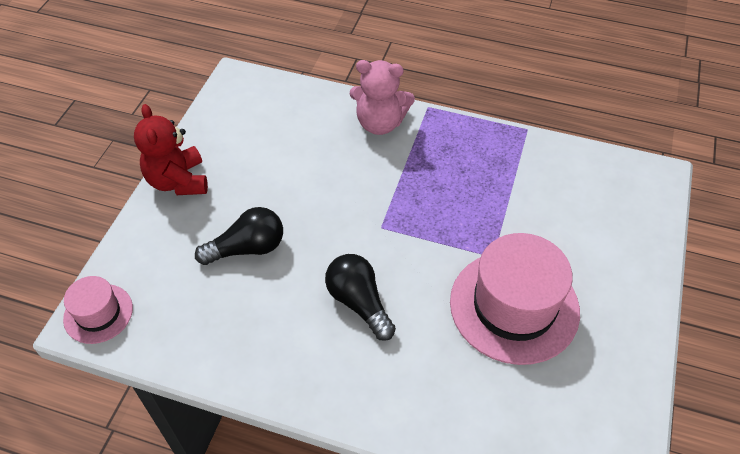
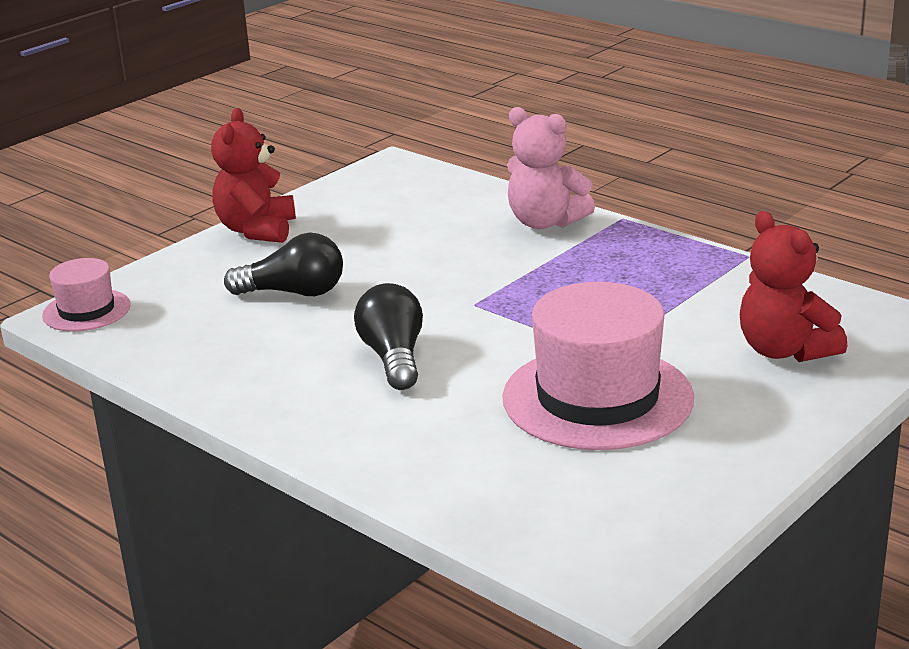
camera: 25 degrees right, 25 degrees down
none -> red teddy bear [740,211,847,362]

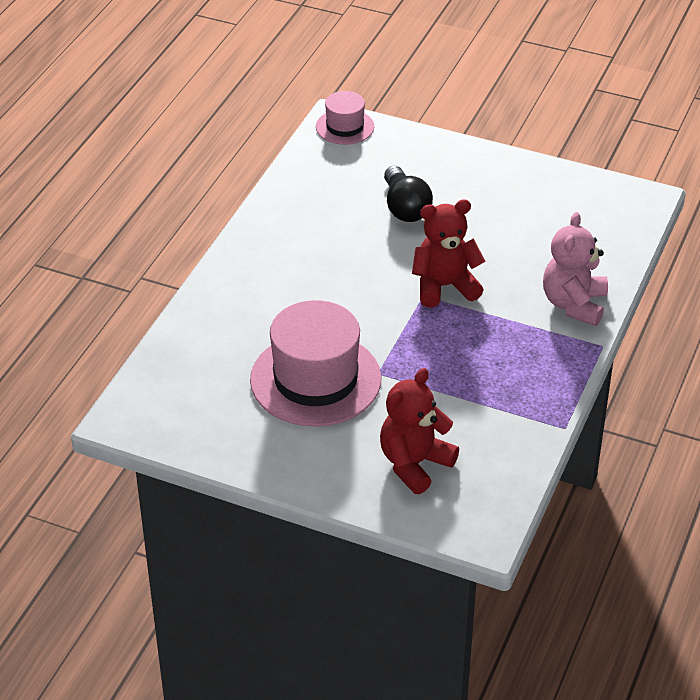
camera: 70 degrees right, 15 degrees up
red teddy bear [211,108,296,243] -> red teddy bear moved to [412,199,486,308]
black light bulb [354,283,423,390] -> none

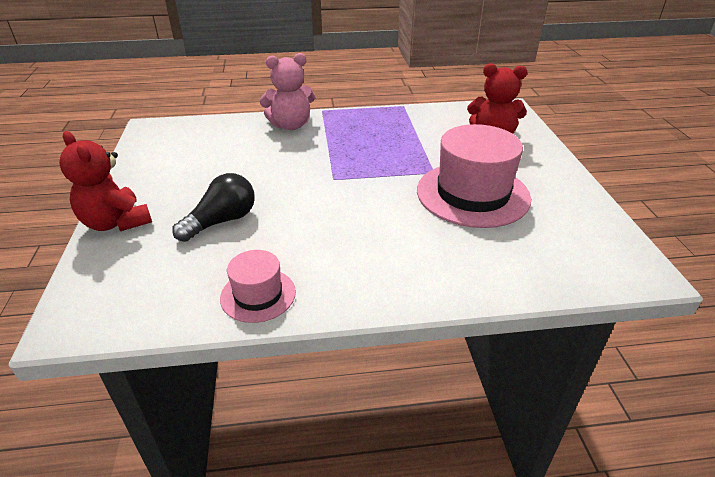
camera: 120 degrees left, 5 degrees down
pink hat [316,91,374,145] -> pink hat moved to [220,250,296,323]
red teddy bear [412,199,486,308] -> red teddy bear moved to [59,131,152,231]

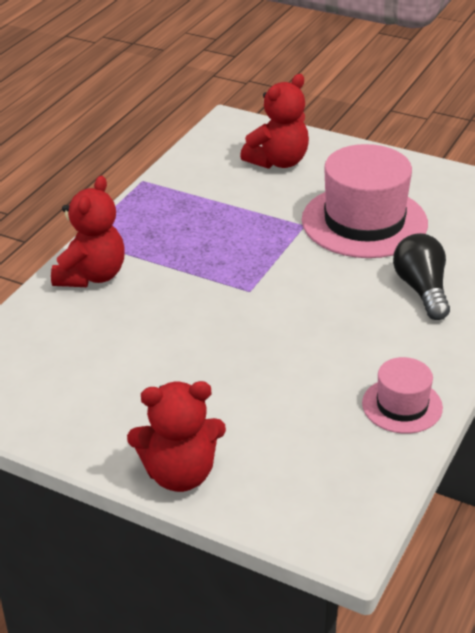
camera: 55 degrees left, 0 degrees up
black light bulb [172,173,255,242] -> black light bulb moved to [393,233,450,320]
pink teddy bear [259,53,315,130] -> red teddy bear [51,176,125,287]

